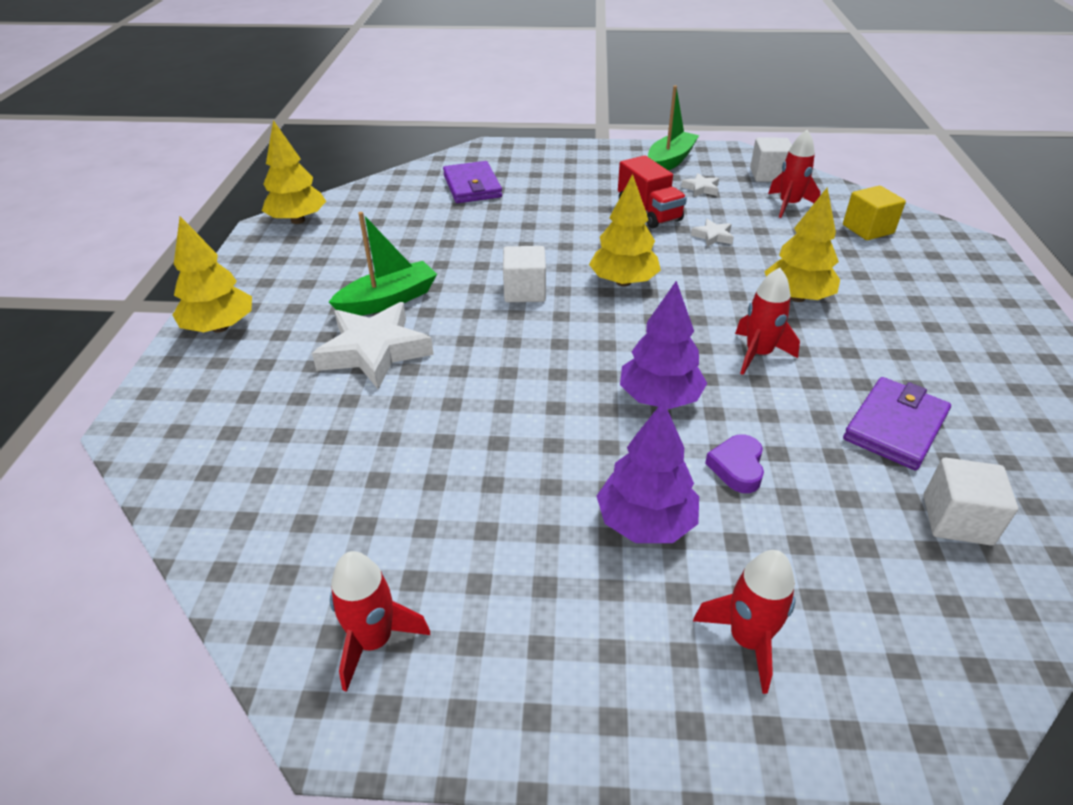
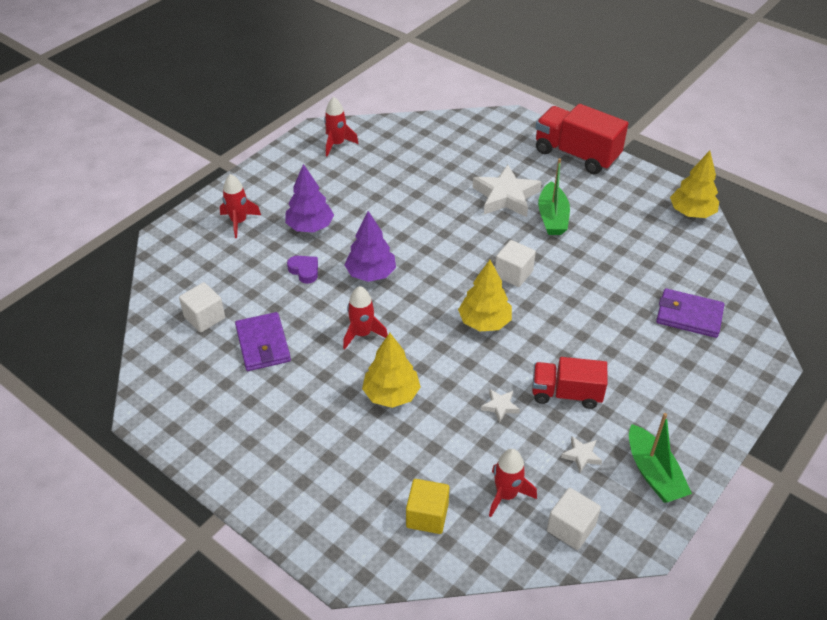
camera: 125 degrees right, 5 degrees up
yellow tree [173,216,252,333] -> red truck [535,104,628,174]

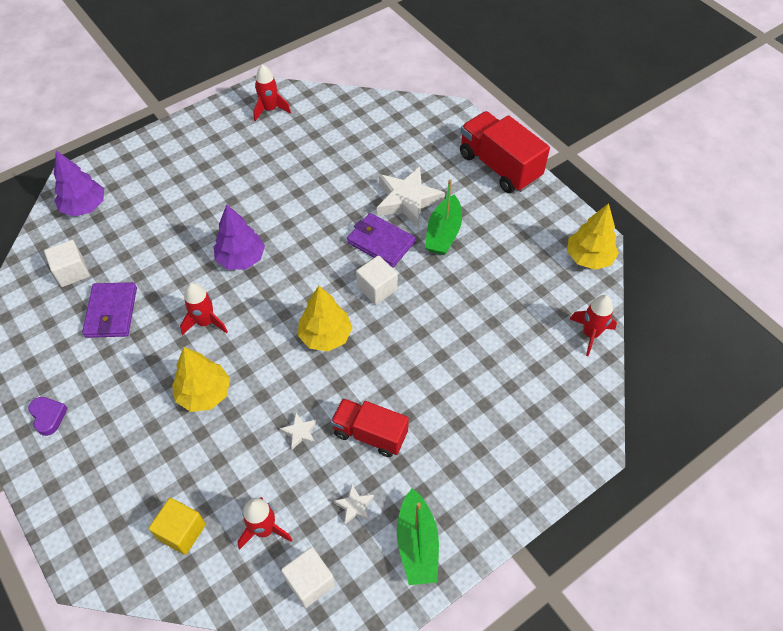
camera: 15 degrees right, 10 degrees up
red rocket [220,174,261,238] -> red rocket moved to [570,295,617,356]
purple tree [285,164,334,233] -> purple tree moved to [54,150,104,217]
purple heart [287,256,318,284] -> purple heart moved to [29,397,68,436]
purple wallet [656,288,725,338] -> purple wallet moved to [347,213,415,268]

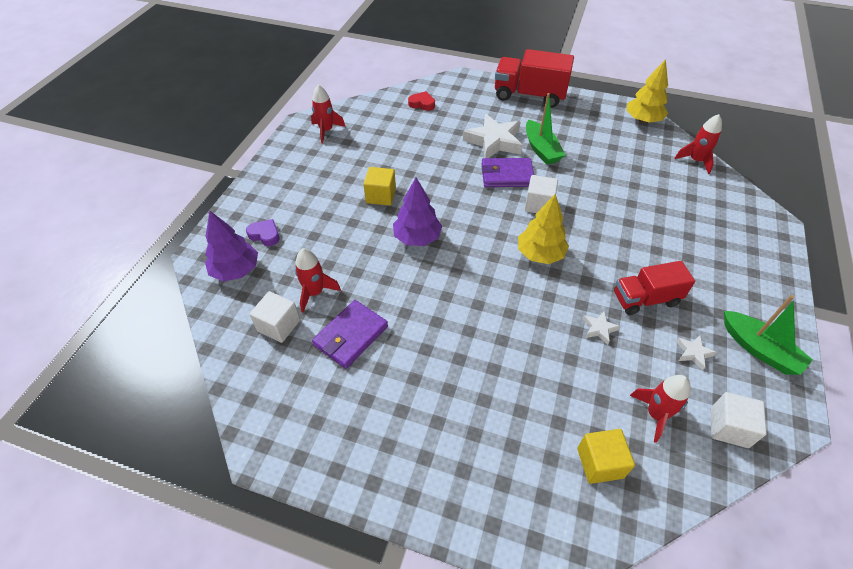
camera: 35 degrees left, 5 degrees down
purple heart [29,397,68,436] -> purple heart moved to [246,219,280,246]
purple wallet [82,282,137,338] -> purple wallet turned 75 degrees clockwise [312,300,388,369]
yellow tree [172,347,230,412] -> none
red rocket [180,283,228,335] -> red rocket moved to [295,248,341,312]
none -> yellow cube [363,167,396,206]
none -> red heart [408,91,435,111]

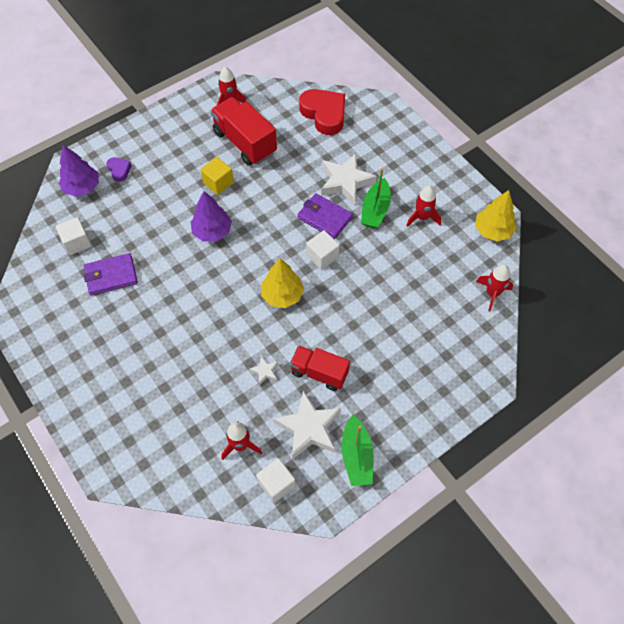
camera: 35 degrees right, 10 degrees up
red rocket [295,248,341,312] -> red rocket moved to [406,186,441,227]
red heart [408,91,435,111] -> red heart [299,89,345,135], size x2.06
red truck [495,49,574,108] -> red truck moved to [210,97,277,166]
yellow cube [577,429,635,484] -> none
white star [676,335,717,371] -> white star [273,390,341,459], size x2.21

